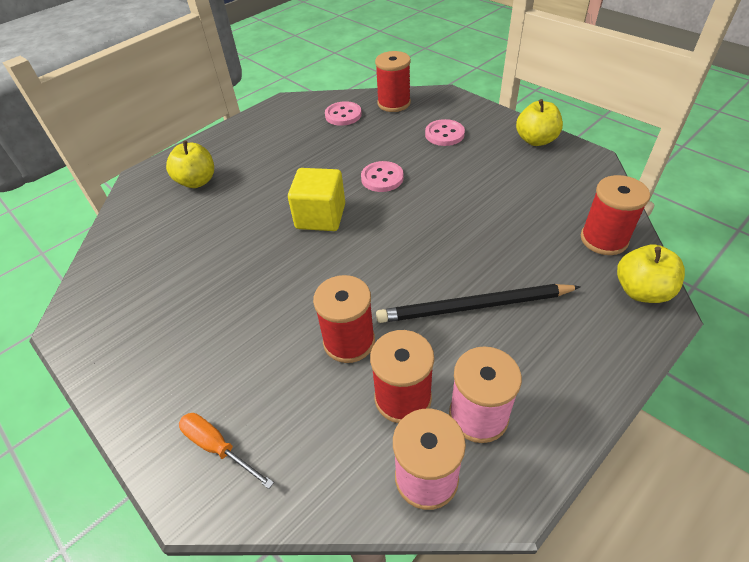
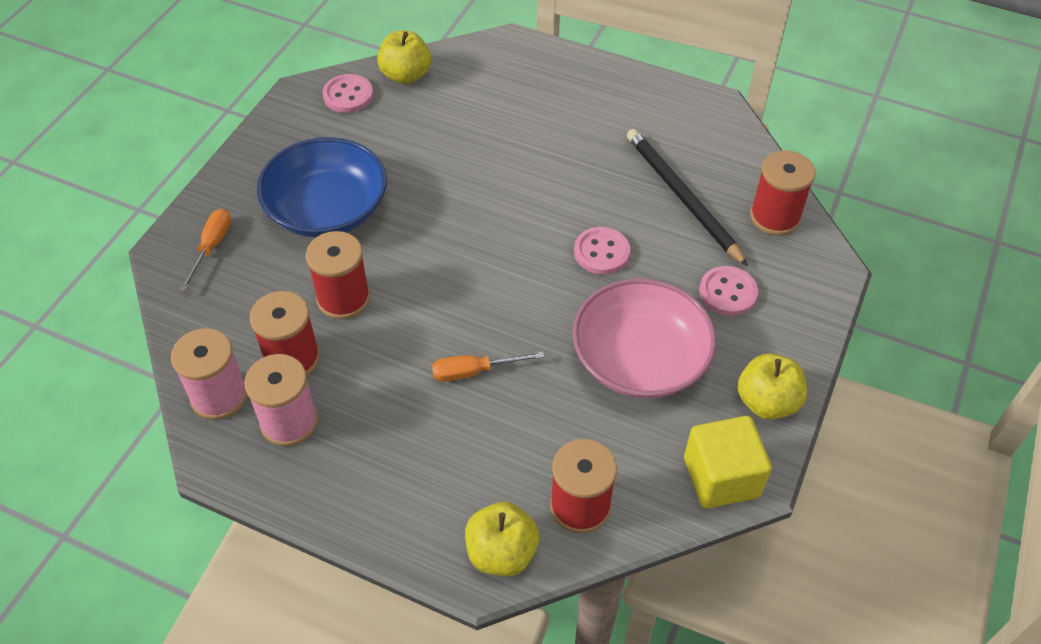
camera: 65 degrees right, 5 degrees up
yellow apple [166,141,214,188] -> yellow apple moved to [377,31,431,84]
yellow cube [288,168,345,231] -> yellow cube moved to [684,416,772,509]
pink button [325,101,362,126] -> pink button moved to [323,74,373,113]
black pencil [376,284,581,323] -> black pencil moved to [627,129,748,266]
none -> blue bowl [257,137,387,237]
none -> orange screwdriver [432,352,544,382]
none -> pink bowl [573,278,716,399]

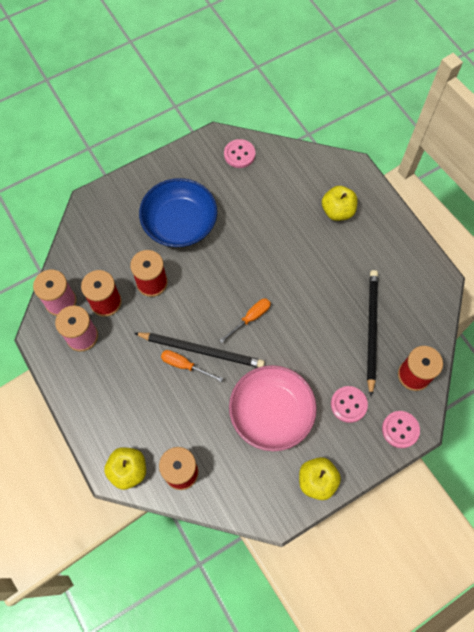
camera: 35 degrees right, 15 degrees up
orange screwdriver [179,208,231,291] -> orange screwdriver moved to [219,298,271,343]
yellow apple [377,31,431,84] -> yellow apple moved to [322,186,358,221]
pink button [574,227,630,274] -> pink button moved to [382,411,420,448]
yellow cube [684,416,772,509] -> none
none -> black pencil [134,332,265,368]

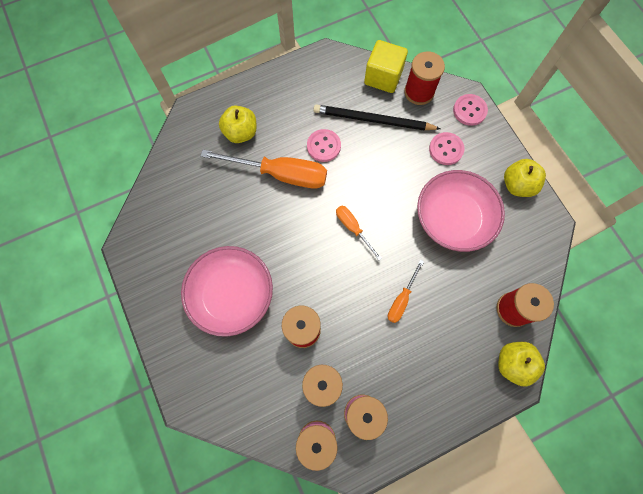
camera: 85 degrees left, 5 degrees up
black pencil [134,332,265,368] -> none
blue bowl [139,178,217,247] -> pink bowl [181,246,273,337]
pink button [224,139,256,168] -> pink button moved to [307,129,341,162]
none -> orange screwdriver [201,150,327,189]
none -> yellow cube [364,40,408,93]

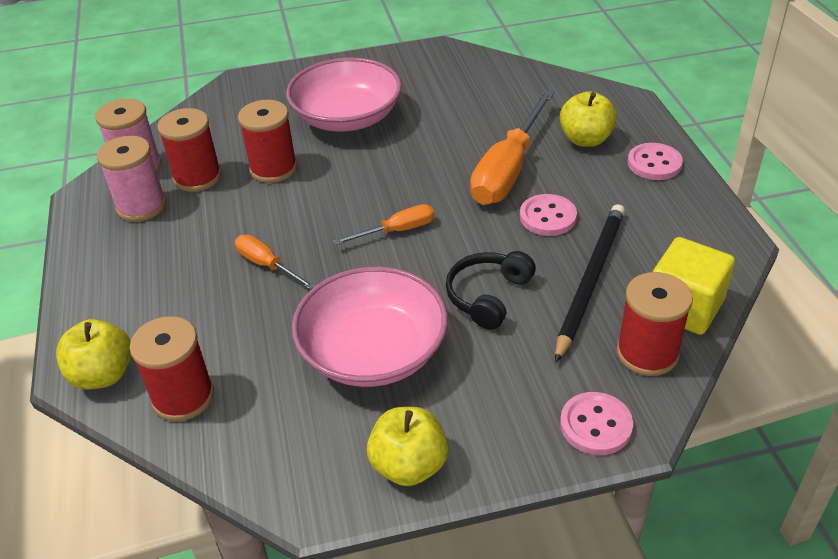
camera: 105 degrees right, 30 degrees down
pink button [429,132,465,165] -> pink button moved to [628,143,683,180]
none -> black headphones [446,251,536,330]

